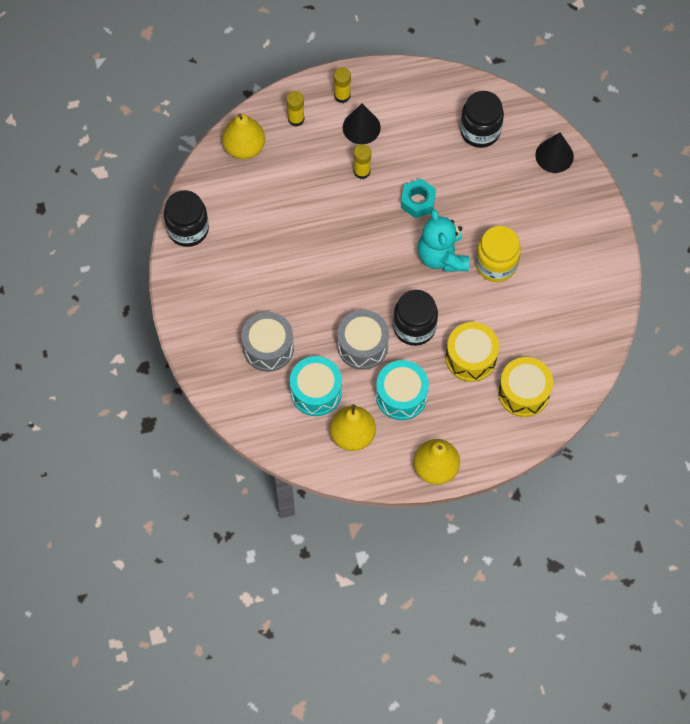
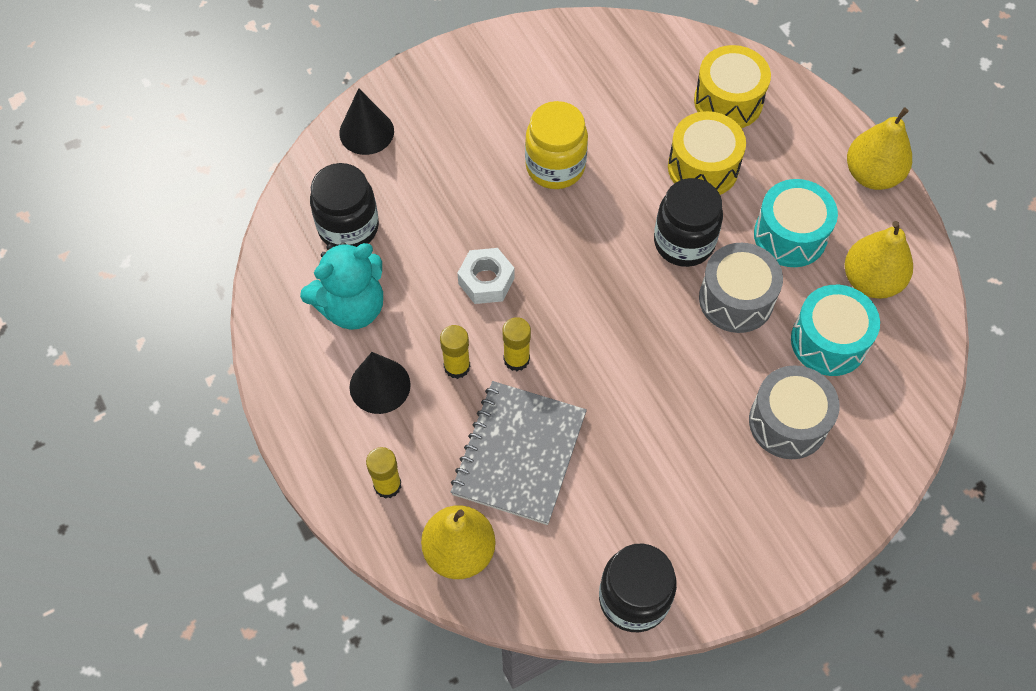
camera: 105 degrees left, 5 degrees down
yellow glue stick [334,67,351,103] -> yellow glue stick moved to [502,317,531,371]
turquoise nut [401,179,436,218] -> white nut [457,248,514,304]
turquoise teddy bear [417,209,469,272] -> turquoise teddy bear moved to [300,242,383,330]
none -> grey notebook [451,381,587,525]

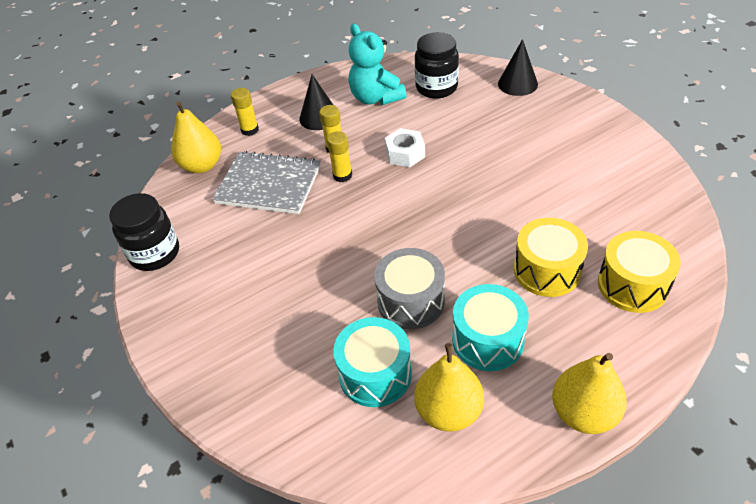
camera: 90 degrees right, 15 degrees down
yellow jar [525,101,588,189] -> none
black jar [654,178,723,267] -> none
grey drum [749,365,839,459] -> none

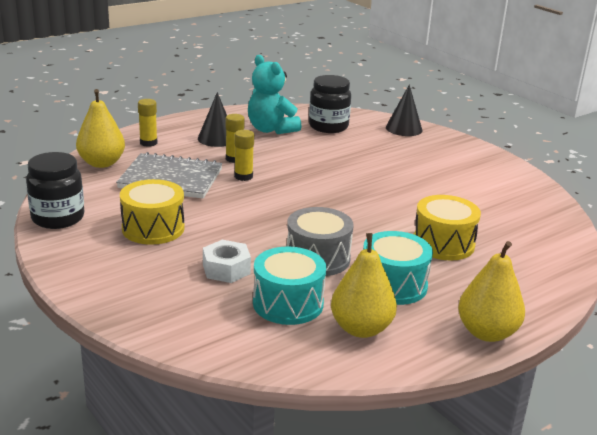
camera: 10 degrees left, 20 degrees down
white nut [385,128,425,167] -> white nut moved to [203,240,251,283]
yellow drum [598,231,681,313] -> yellow drum moved to [120,179,185,245]

